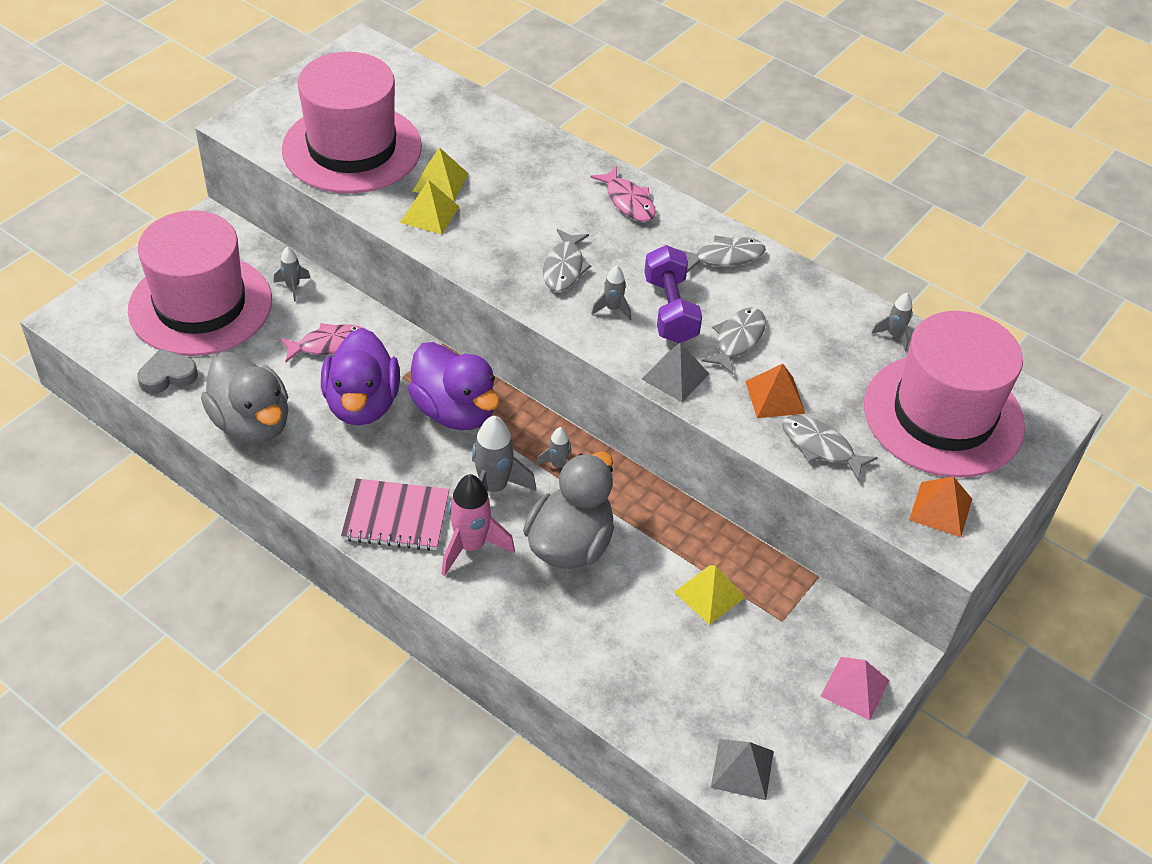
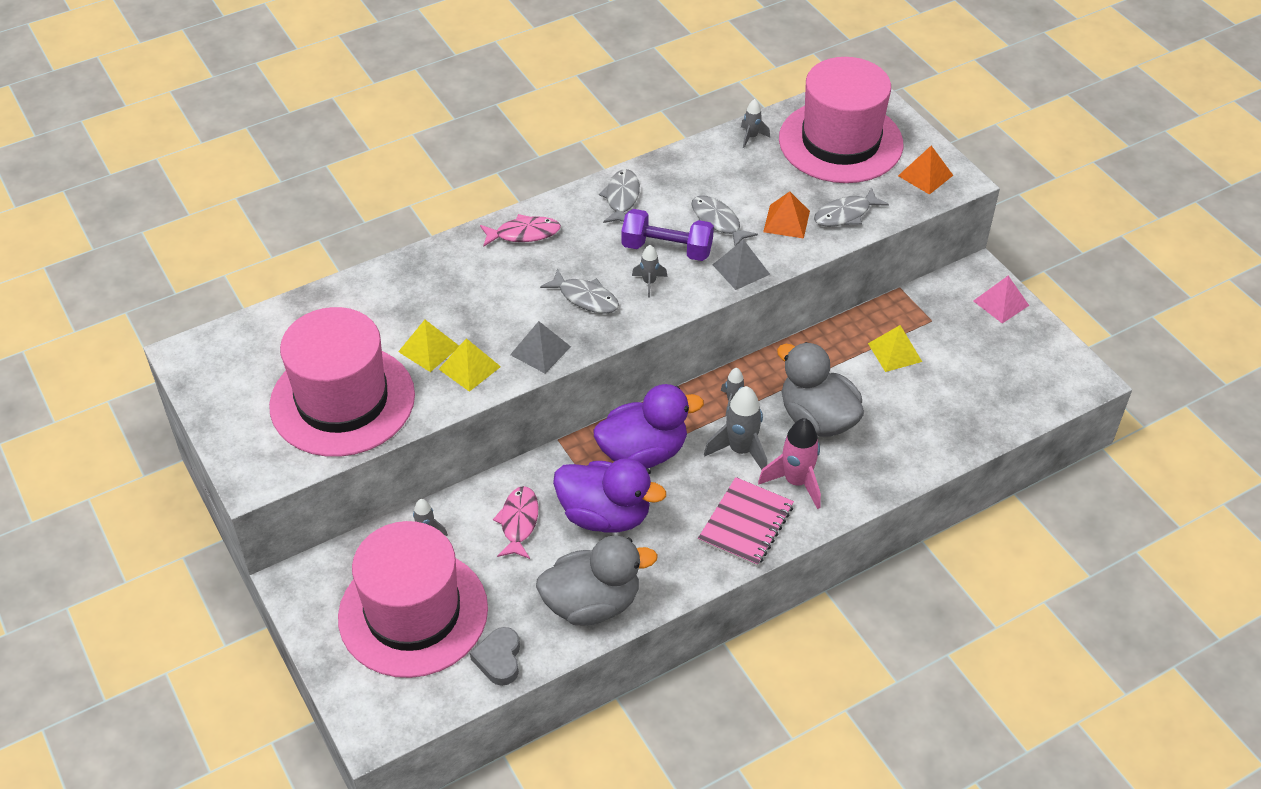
camera: 65 degrees left, 0 degrees up
grey pyramid [711,739,774,800] -> grey pyramid moved to [510,321,571,373]

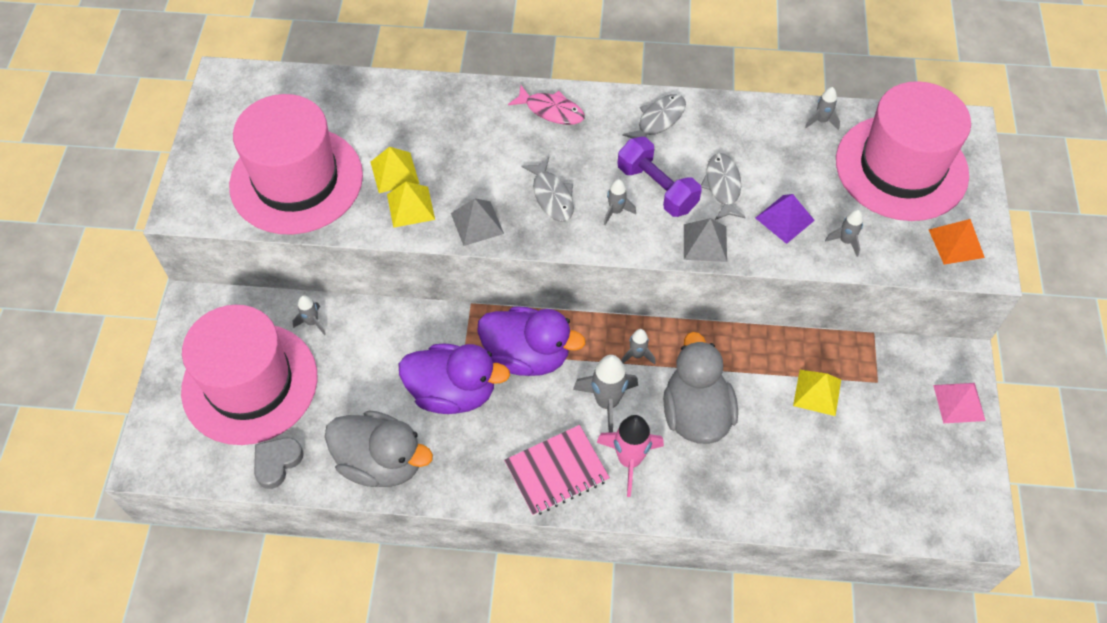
camera: 35 degrees right, 10 degrees up
pink fish [493,486,538,559] -> none
purple duck [553,458,666,533] -> purple duck turned 45 degrees counterclockwise [399,344,510,414]
orange pyramid [763,192,810,239] -> purple pyramid [756,194,815,244]
grey fish [814,187,889,227] -> grey rocket [825,210,863,257]

